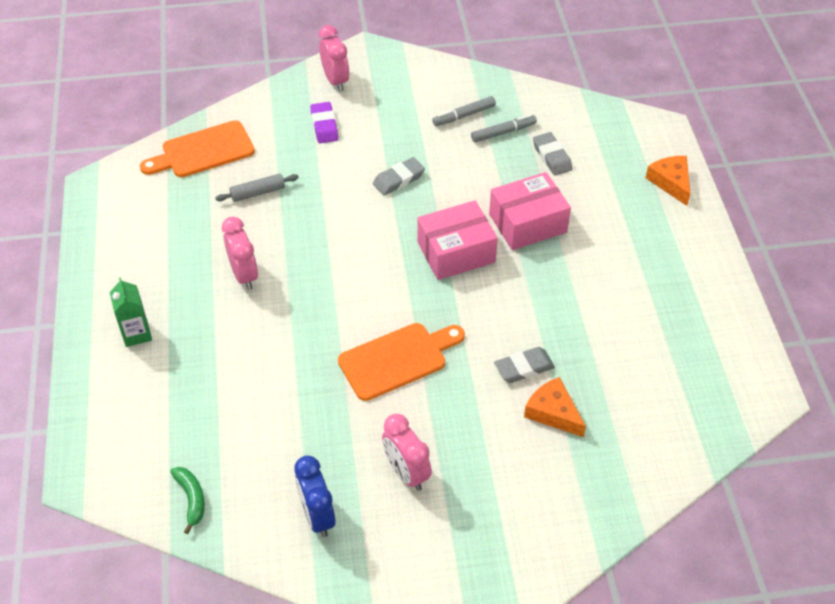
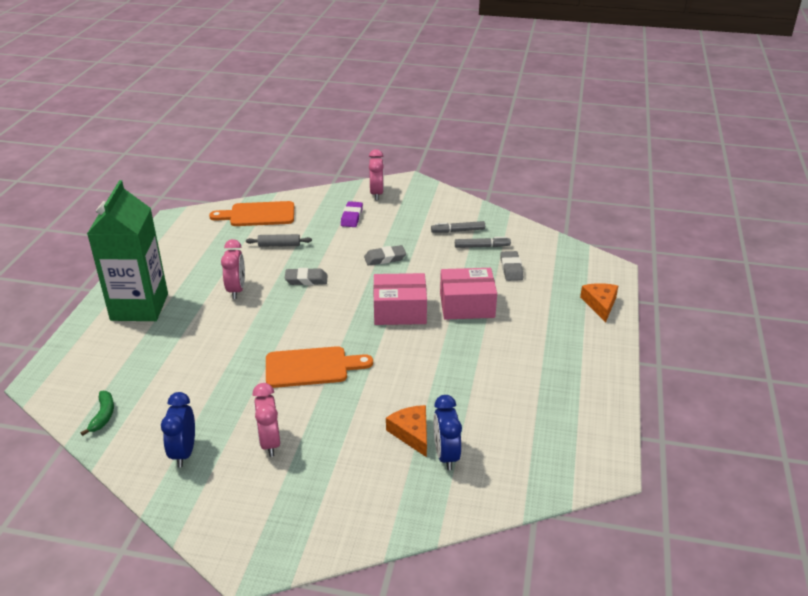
camera: 20 degrees right, 15 degrees down
green carton [110,278,152,347] -> green carton [87,180,168,321], size x2.32
grey eraser [494,347,555,383] -> grey eraser moved to [285,268,328,285]
none -> blue clock [433,395,462,470]

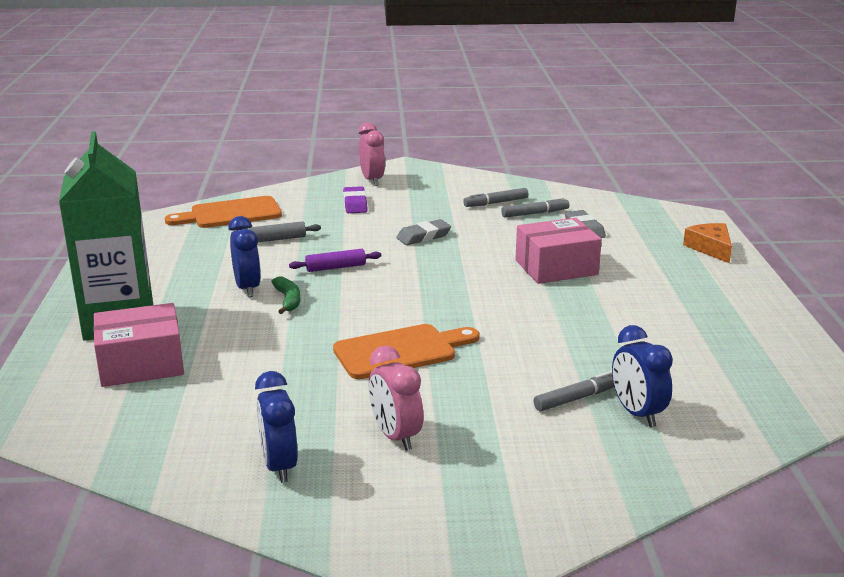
camera: 15 degrees left, 10 degrees down
green banana [81,391,114,436] -> green banana moved to [271,277,300,314]
pink clock [221,239,245,299] -> blue clock [228,216,261,297]
grey eraser [285,268,328,285] -> purple rolling pin [289,249,381,272]
pink box [373,273,427,325] -> pink box moved to [93,303,184,387]
orange cheese [386,405,427,457] -> grey marker [534,370,614,411]

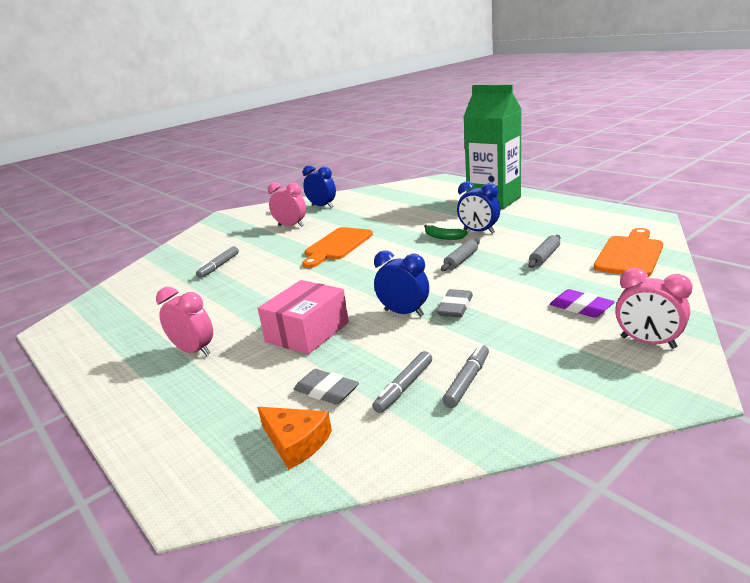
camera: 145 degrees right, 0 degrees up
pink box [93,303,184,387] -> none
purple rolling pin [289,249,381,272] -> grey rolling pin [441,239,480,271]
blue clock [612,325,673,427] -> blue clock moved to [374,250,429,317]
orange cheese [683,223,732,263] -> orange cheese moved to [258,407,332,470]
none -> pink clock [156,287,213,356]

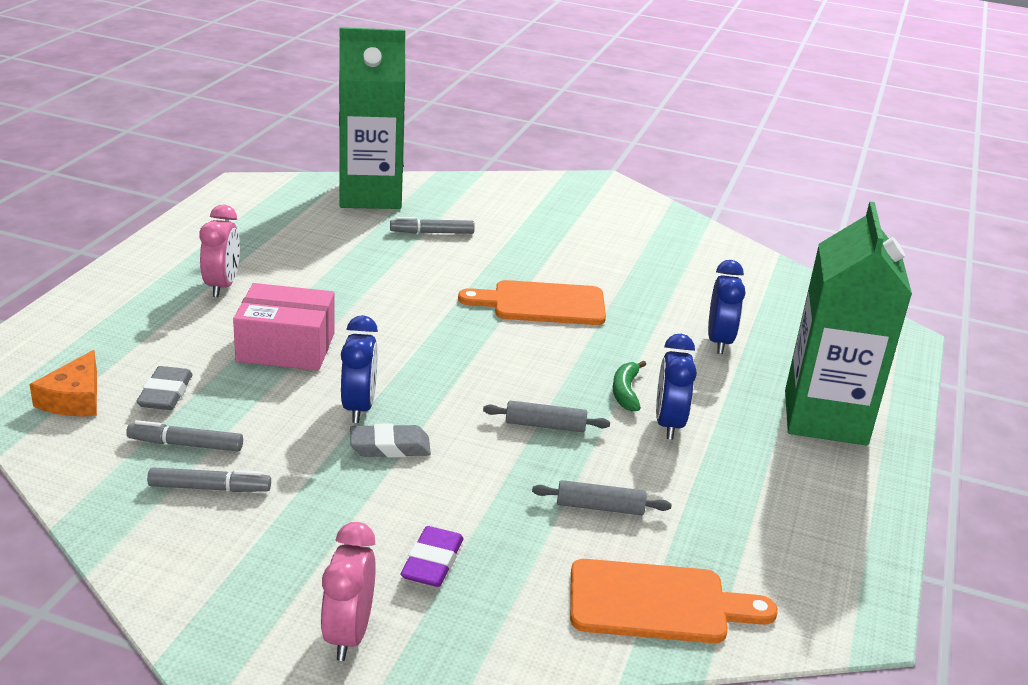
camera: 55 degrees right, 5 degrees up
pink clock [268,182,306,227] -> none
blue clock [303,165,336,208] -> blue clock moved to [708,260,745,354]
none -> green carton [339,27,405,209]

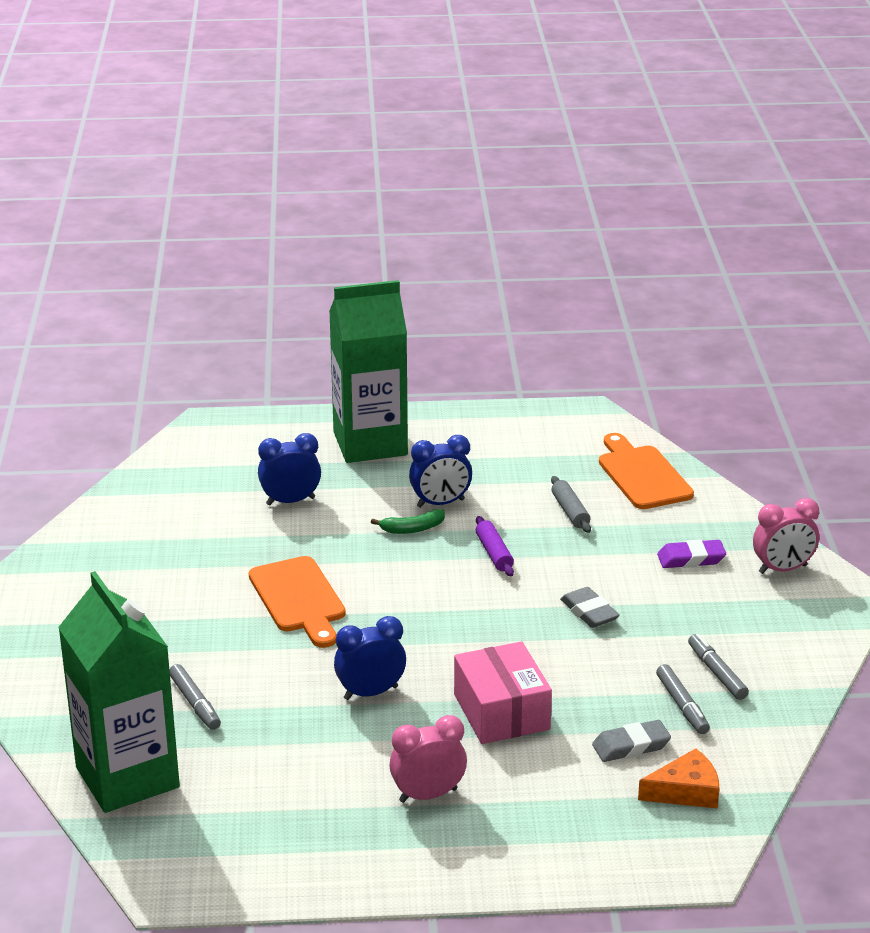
camera: 110 degrees left, 0 degrees up
blue clock [341,315,378,423] -> blue clock moved to [334,616,406,700]
grey rolling pin [483,400,610,432] -> purple rolling pin [476,516,514,576]

